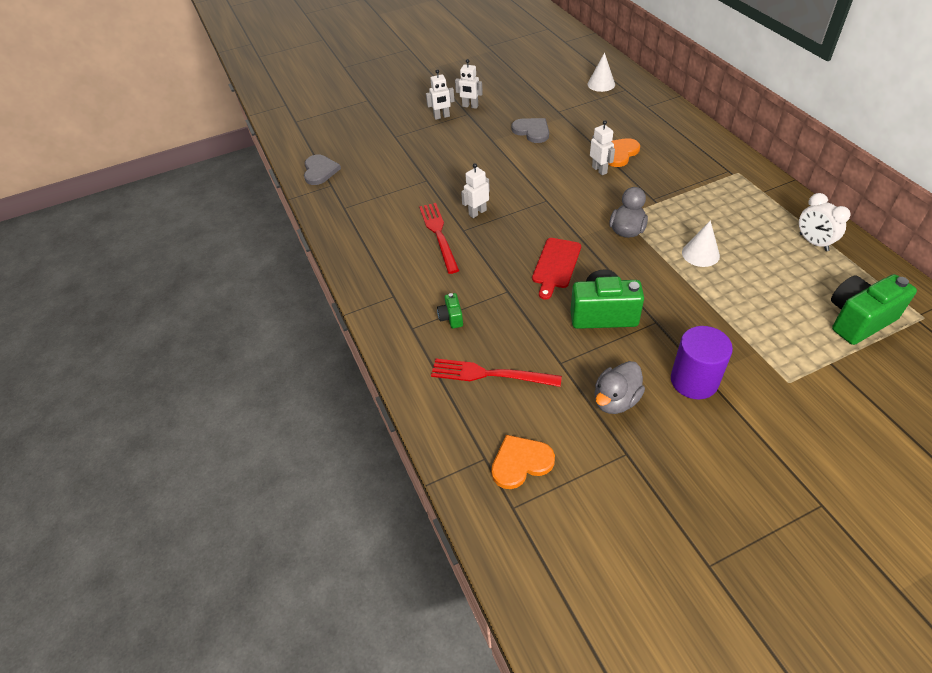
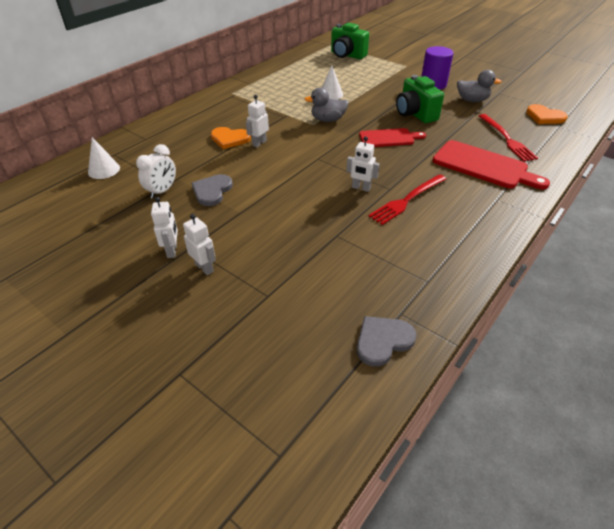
camera: 120 degrees left, 5 degrees down
green camera [437,293,463,329] -> red cutting board [432,140,550,189]
white clock [799,193,851,251] -> white clock moved to [136,144,176,199]

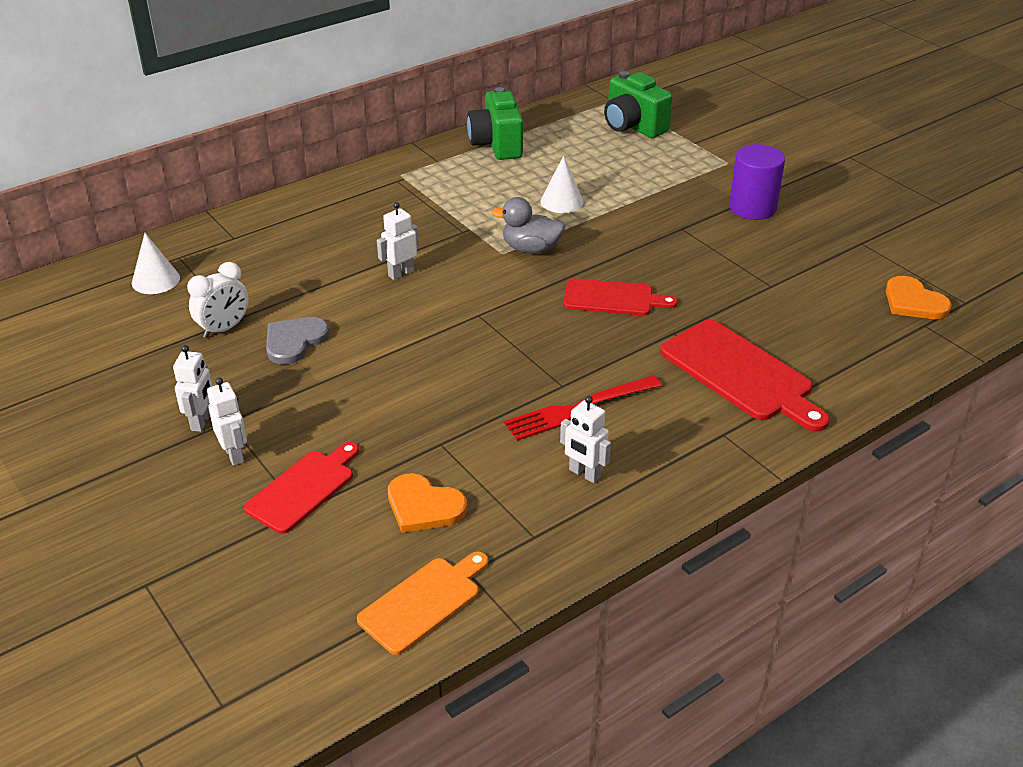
camera: 15 degrees right, 5 degrees down
orange heart [211,127,251,149] -> orange heart moved to [388,473,467,533]
white robot [346,136,380,192] -> white robot moved to [560,396,611,483]
grey heart [357,316,417,366] -> orange cutting board [357,552,489,655]
green camera [396,75,444,123] -> green camera moved to [467,87,523,160]
grey duck [457,70,502,102] -> none
red fork [479,114,538,161] -> none
none -> red cutting board [244,442,359,534]

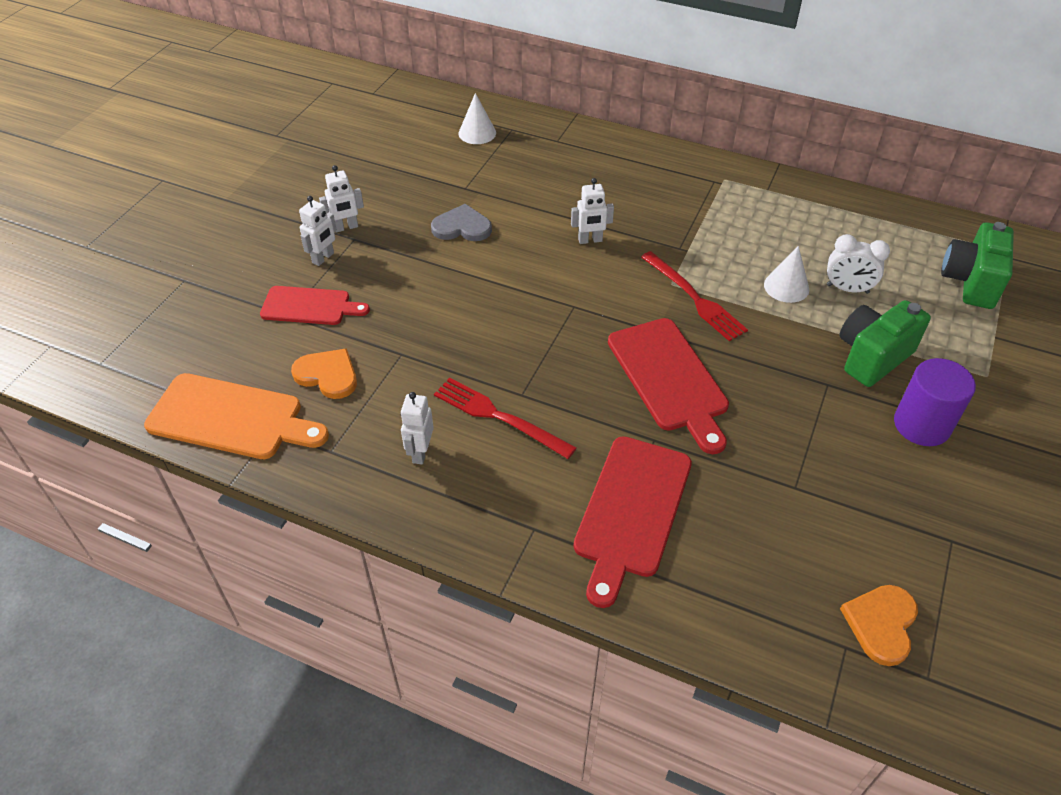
camera: 60 degrees right, 10 degrees up
white clock [187,262,249,338] -> white clock moved to [827,234,890,294]
orange cutting board [357,552,489,655] -> orange cutting board [144,373,329,459], size x1.54
white robot [377,202,419,280] -> white robot turned 150 degrees clockwise [571,178,614,244]
orange heart [388,473,467,533] -> orange heart turned 120 degrees clockwise [291,348,357,399]
green camera [467,87,523,160] -> green camera moved to [840,300,931,387]
grey duck [492,197,565,254] -> red fork [641,251,748,341]
red cutting board [563,278,678,315] -> red cutting board [608,318,729,454], size x1.54

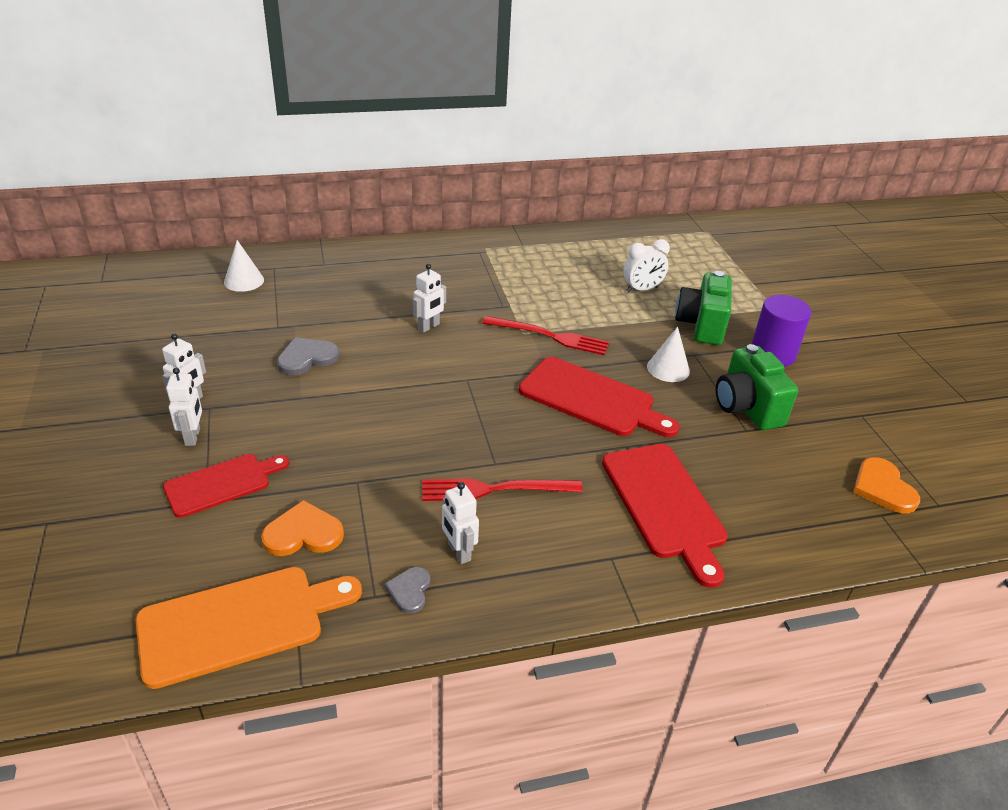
camera: 40 degrees left, 10 degrees down
white cone [764,246,809,303] -> white cone moved to [647,327,690,382]
green camera [941,222,1014,309] -> green camera moved to [716,344,798,430]
none -> grey heart [385,567,430,613]

